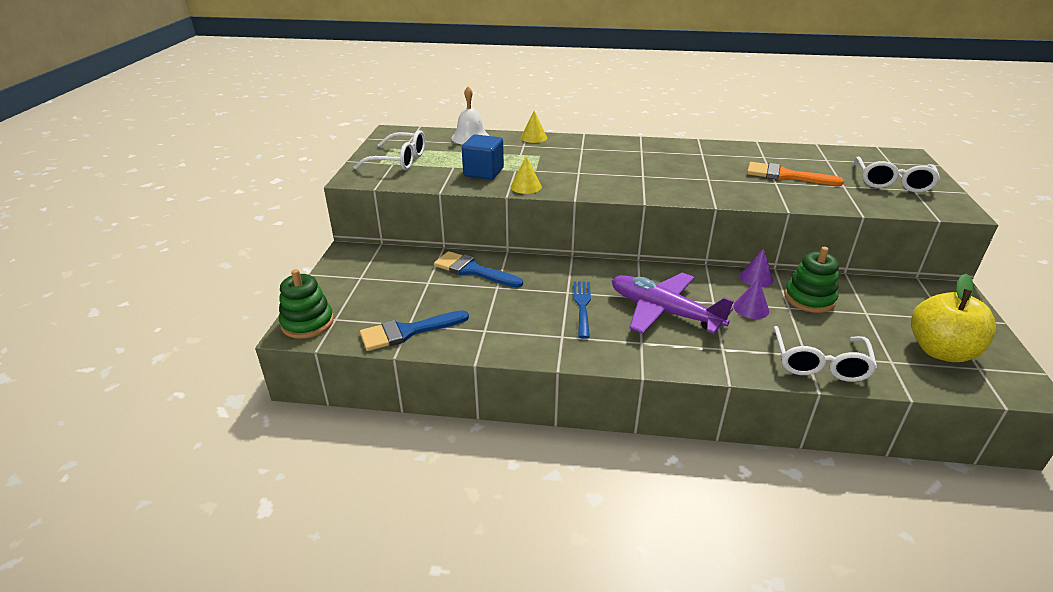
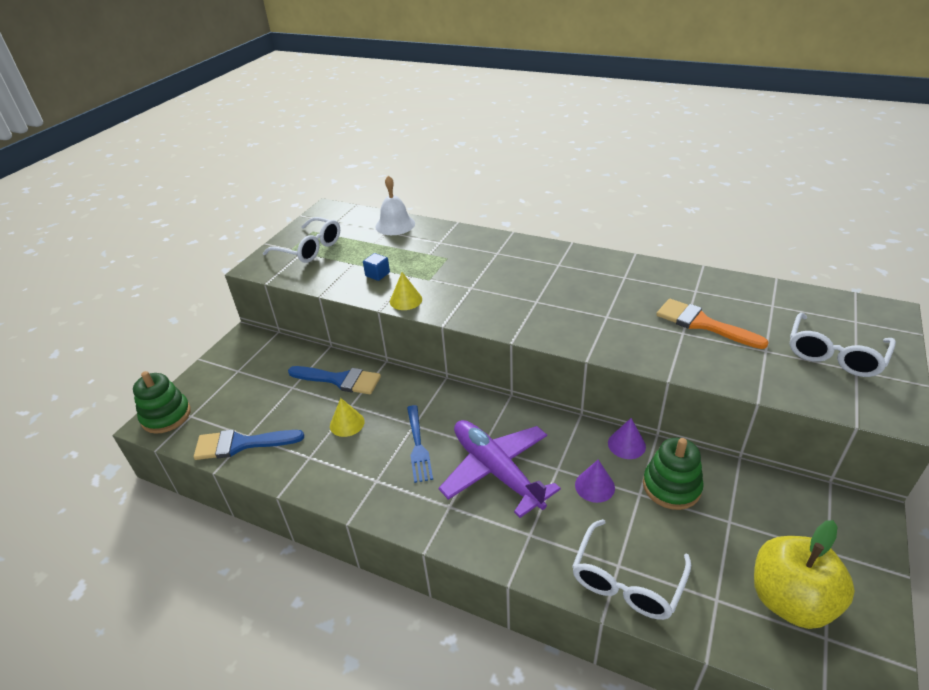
camera: 20 degrees right, 5 degrees up
blue brush [434,251,523,288] -> blue brush turned 150 degrees clockwise [288,366,381,394]
blue cube [462,134,504,180] -> blue cube [363,253,390,281], size x0.55
yellow cone [521,111,547,143] -> yellow cone moved to [330,398,365,437]
blue fork [573,281,591,339] -> blue fork turned 150 degrees clockwise [407,405,433,483]

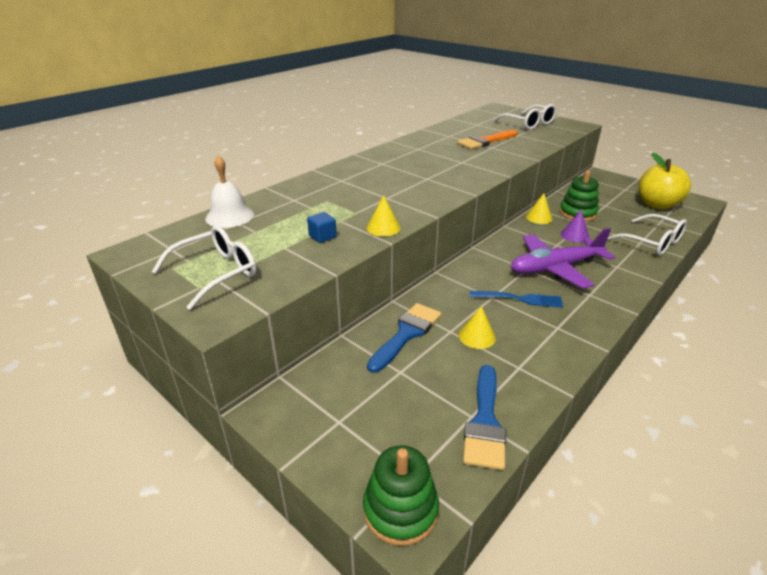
camera: 75 degrees left, 5 degrees down
purple cone [608,418,646,459] -> yellow cone [526,193,552,224]

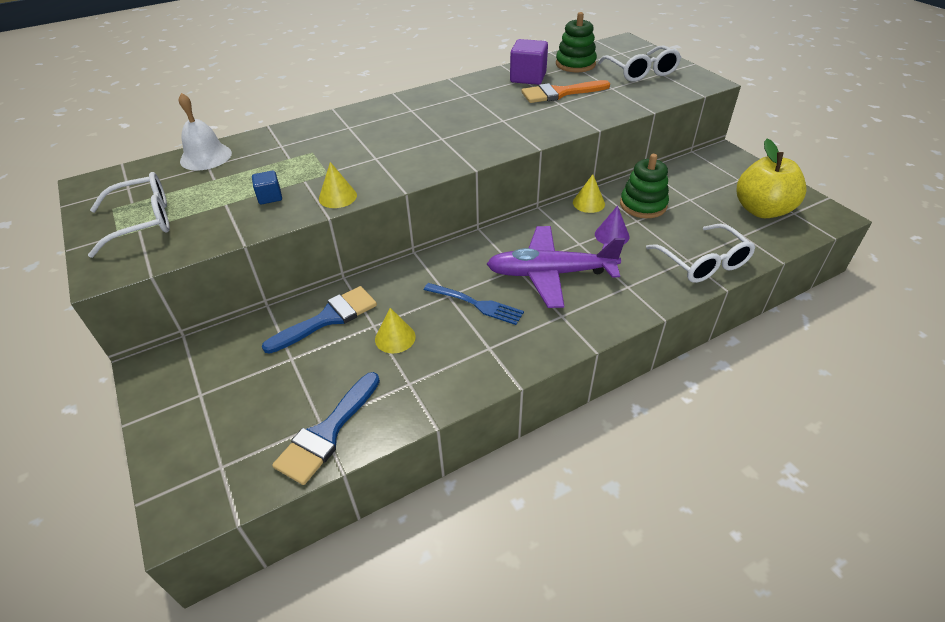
camera: 20 degrees right, 10 degrees up
green stacking toy [363,445,439,546] -> green stacking toy moved to [556,12,597,72]
none -> purple cube [510,39,548,85]

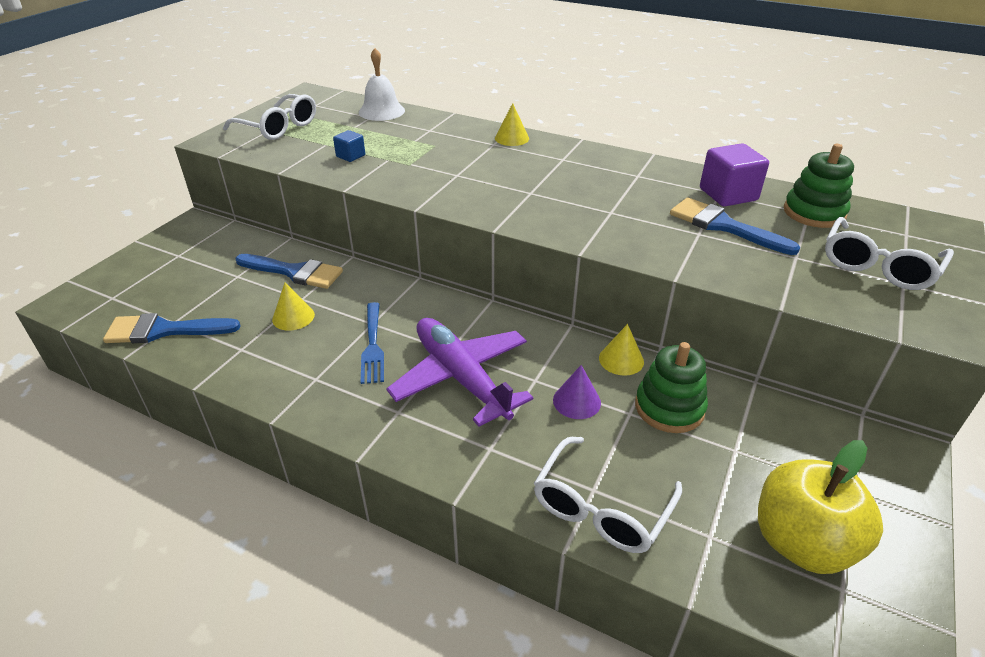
camera: 55 degrees right, 5 degrees down
yellow cone [319,162,357,208] -> yellow cone moved to [495,103,529,146]
orange brush [521,80,610,103] -> blue brush [670,197,800,255]

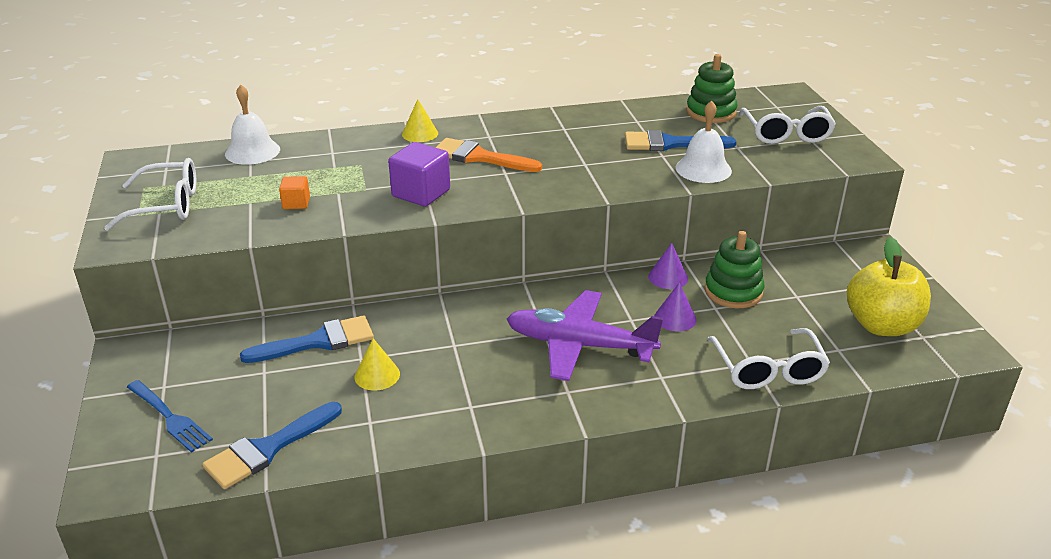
camera: 40 degrees left, 5 degrees down
blue cube [333,130,365,162] -> orange cube [279,176,310,209]
blue fork [361,302,384,384] -> blue fork moved to [127,380,213,453]
yellow cone [599,324,644,376] -> purple cone [648,243,688,289]
purple cube [700,143,769,206] -> purple cube moved to [388,142,450,206]
none -> orange brush [435,138,542,172]
none -> white bell [676,100,732,183]

